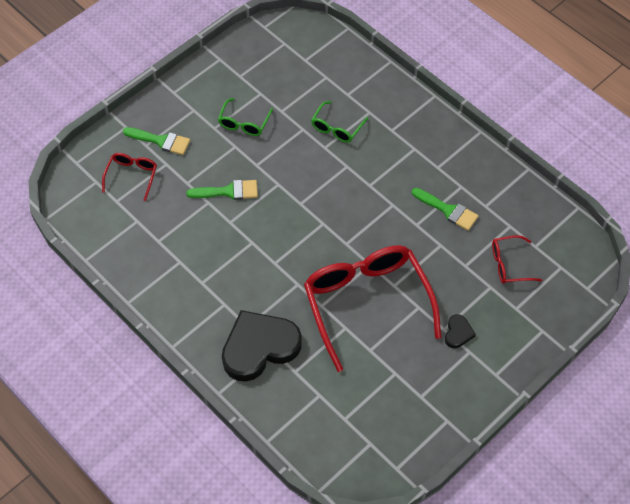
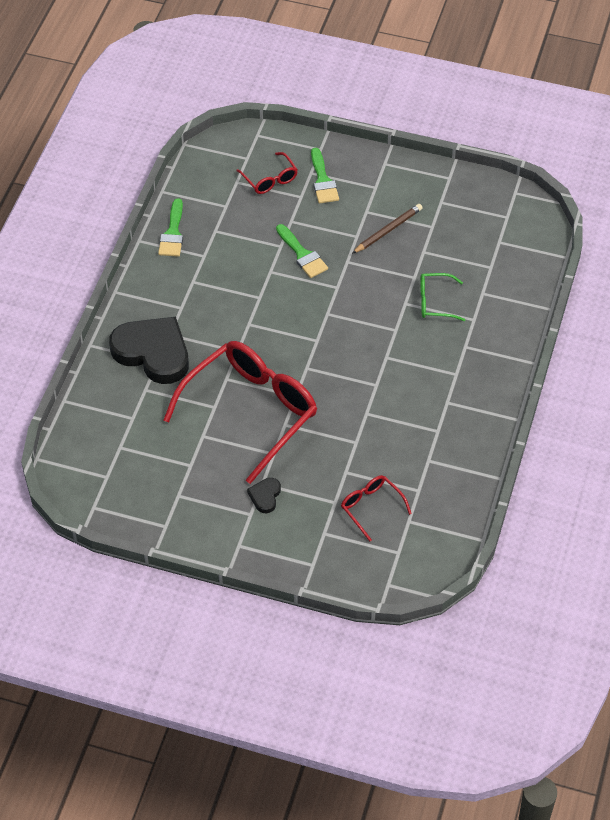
camera: 60 degrees right, 5 degrees down
red glasses [102,153,157,201] -> red glasses turned 75 degrees clockwise [236,152,298,194]
green glasses [218,98,273,136] -> brown pencil [352,204,423,254]
green brush [412,188,479,231] -> green brush moved to [158,198,183,257]
black heart [445,314,476,348] -> black heart turned 120 degrees clockwise [247,478,281,513]

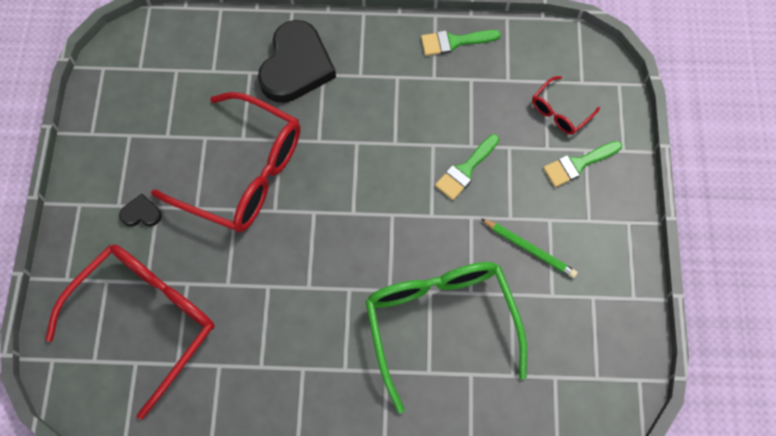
camera: 75 degrees right, 15 degrees up
red glasses [341,475,412,542] -> red glasses [45,245,215,419], size x2.24
brown pencil [352,204,423,254] -> green pencil [481,219,578,278]
green glasses [420,273,465,321] -> green glasses [365,262,527,413], size x2.24

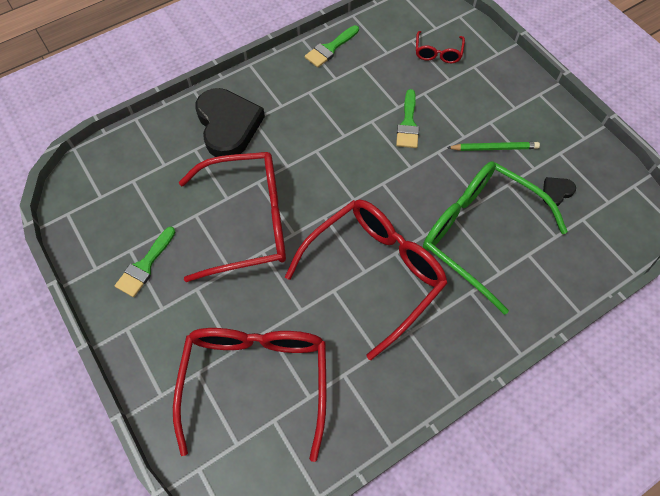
camera: 35 degrees left, 5 degrees down
black heart [119,193,162,227] -> black heart moved to [543,177,576,206]
green brush [543,141,622,187] -> green brush moved to [115,227,176,297]
none -> red glasses [285,199,448,360]

